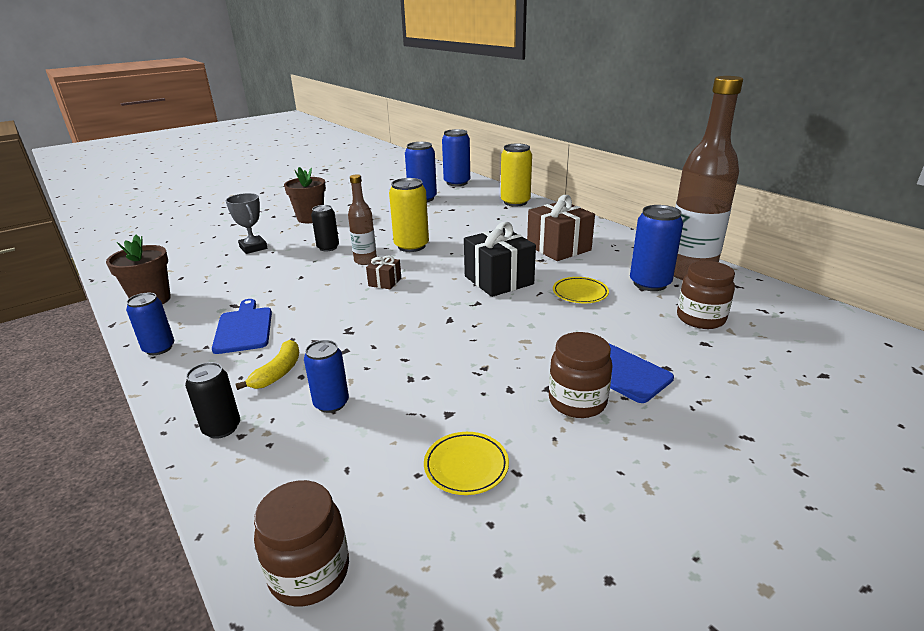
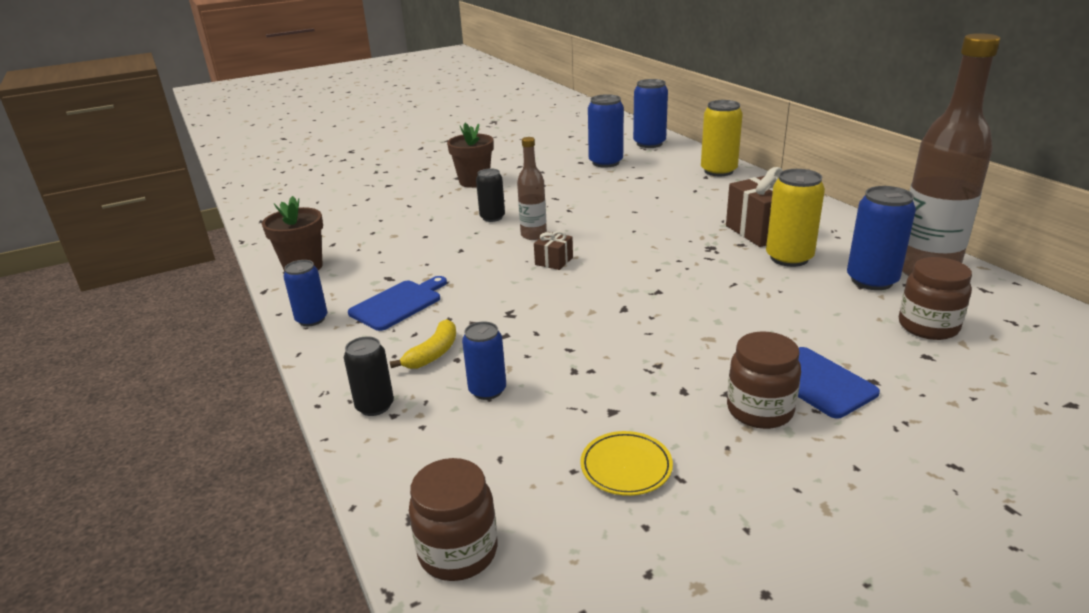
camera: 10 degrees right, 0 degrees up
blue cutting board [212,299,272,354] -> blue cutting board turned 45 degrees clockwise [348,276,447,331]
grey trophy [226,193,267,254] -> none
yellow can [389,178,429,252] -> yellow can moved to [766,169,825,267]
black gift [464,222,536,297] -> none
yellow plate [553,277,609,303] -> none

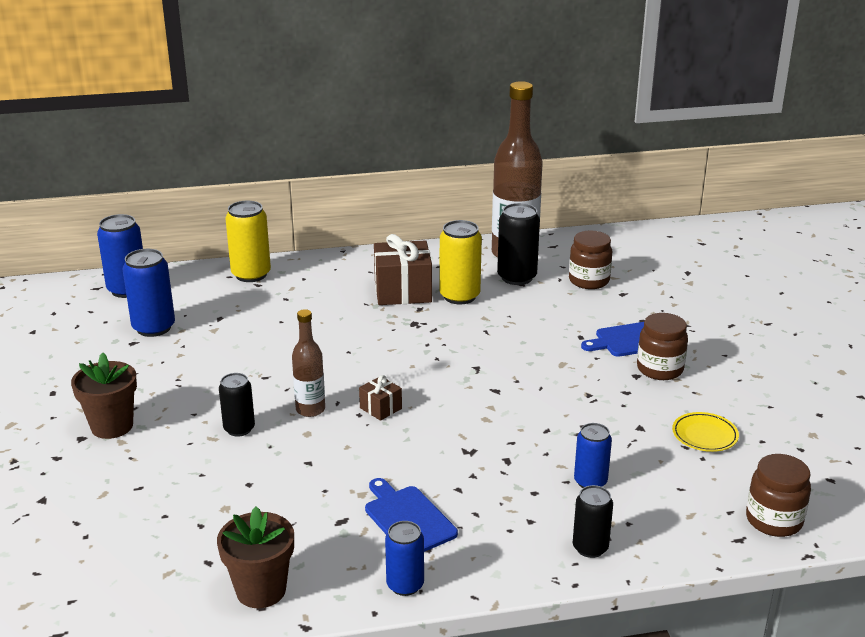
camera: 75 degrees left, 0 degrees up
yellow banana [390,319,456,369] -> none
blue can [847,186,916,290] -> black can [497,203,540,285]

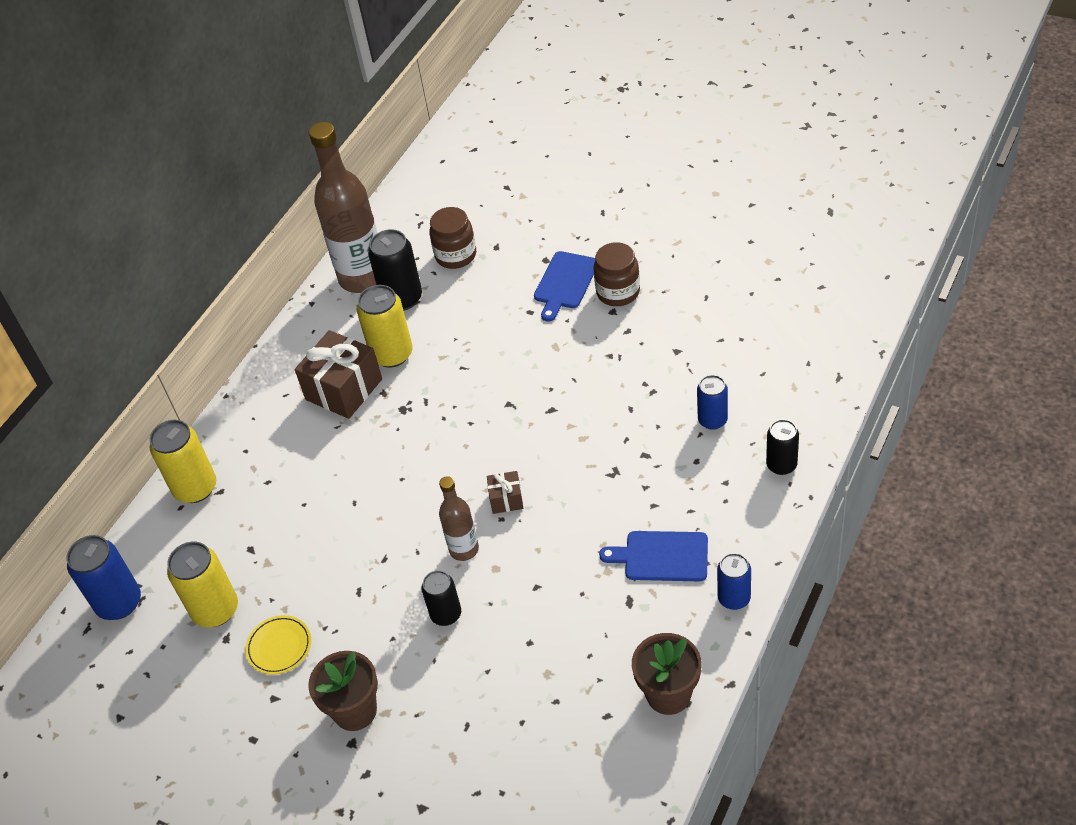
camera: 45 degrees left, 20 degrees up
blue can [122,249,175,337] -> yellow can [167,542,238,627]
yellow plate [672,412,739,452] -> yellow plate moved to [245,615,311,675]
brown jar [746,454,811,537] -> none

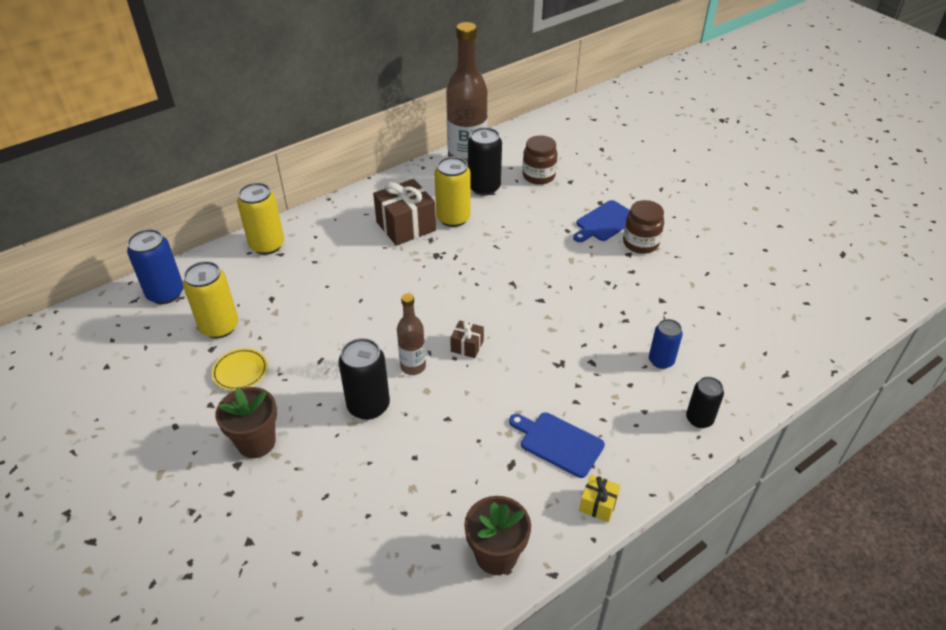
camera: 20 degrees right, 5 degrees down
black can [421,570,461,626] -> black can [338,338,390,420], size x1.56
blue can [717,553,751,610] -> yellow gift [579,474,621,522]

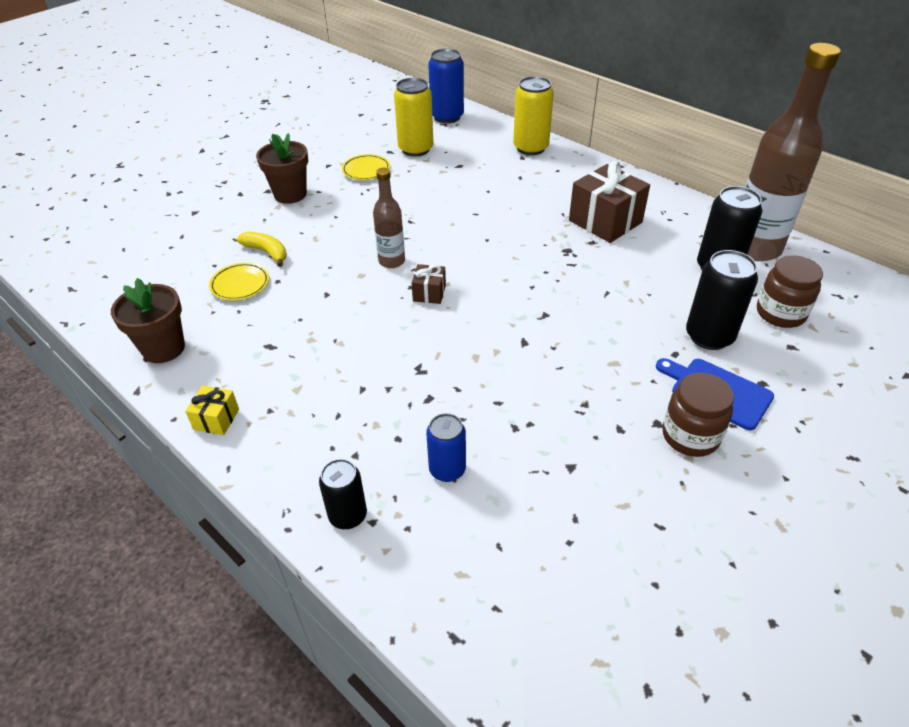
camera: 80 degrees right, 0 degrees up
black can [338,338,390,420] -> black can moved to [686,250,758,350]
yellow can [435,157,471,227] -> none
blue cutting board [509,412,605,478] -> none
none -> yellow plate [209,263,269,301]
none -> yellow banana [237,231,287,267]

